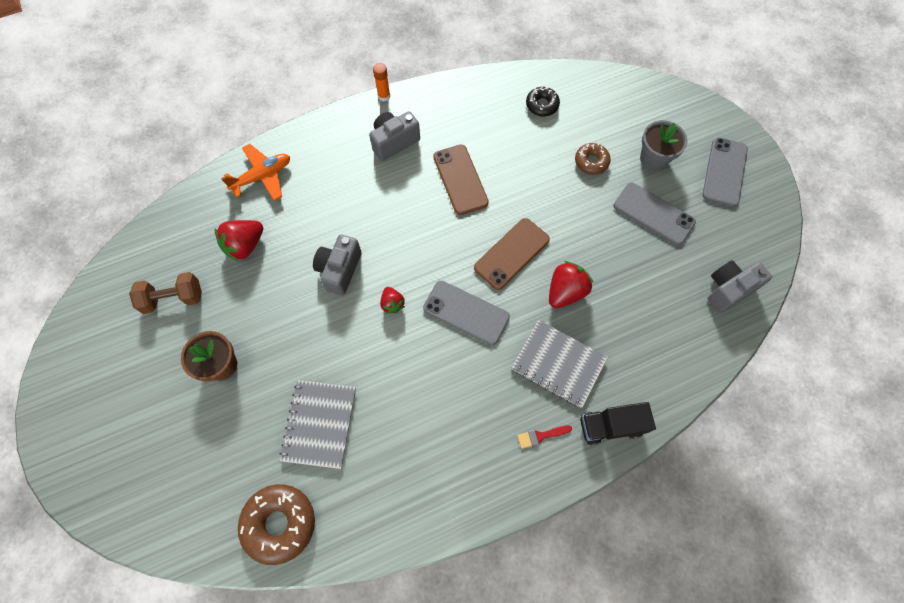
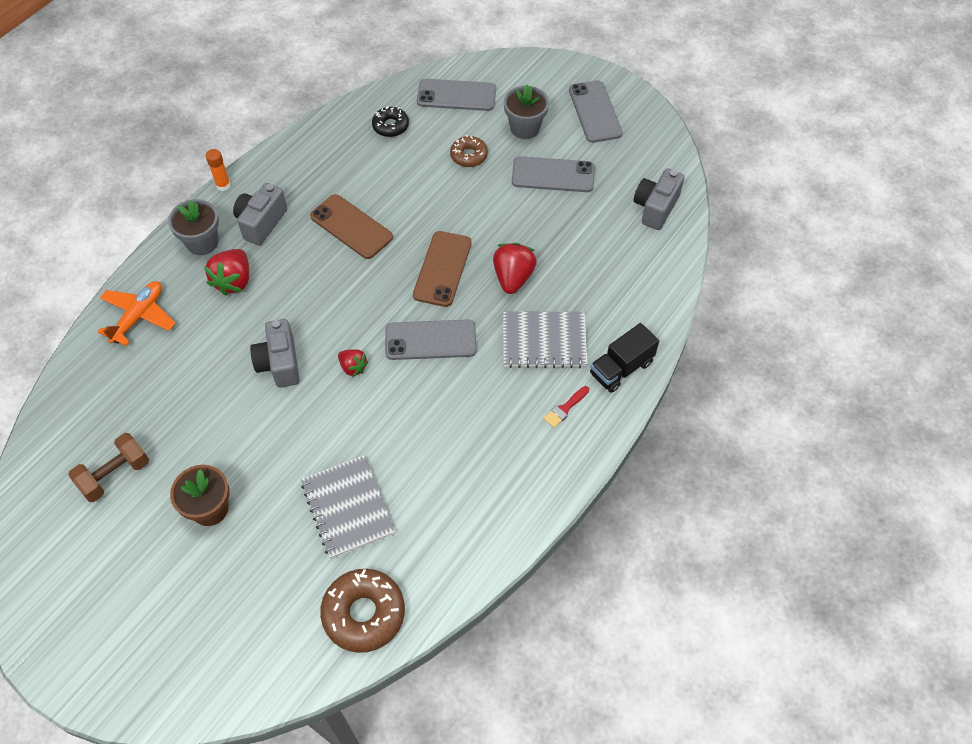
camera: 30 degrees left, 10 degrees down
red strawberry [215,220,263,262] -> red strawberry moved to [204,249,249,296]
none -> grey flower pot [168,199,219,255]
none -> grey phone [417,79,496,111]

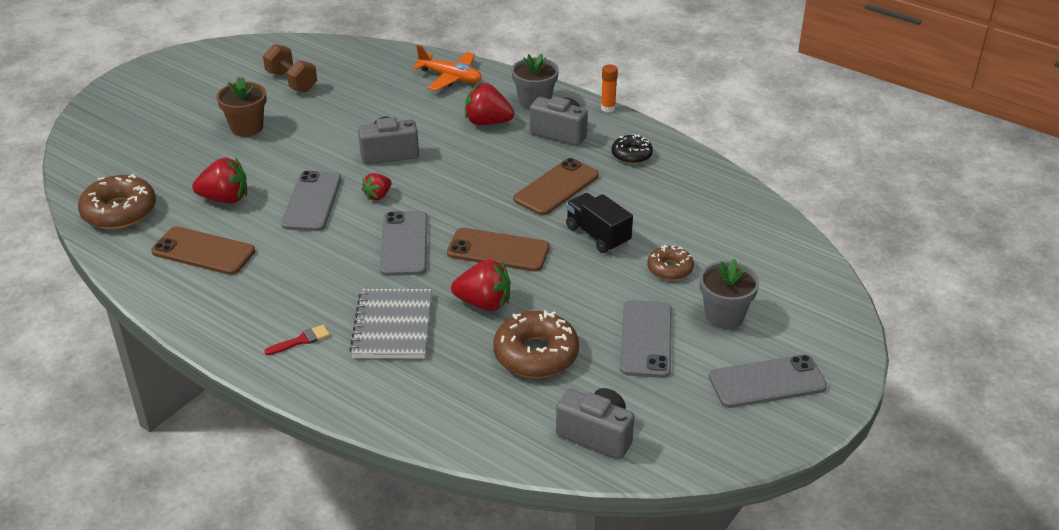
camera: 90 degrees right, 20 degrees down
grey notebook [301,455,396,559] -> red strawberry [192,157,247,204]
black donut [372,106,409,137] -> black donut moved to [612,134,653,164]
grey phone [417,79,496,111] -> grey phone moved to [281,171,341,231]
red brush [543,386,589,428] -> red brush turned 105 degrees clockwise [264,325,330,355]
black truck [590,323,659,393] -> black truck moved to [566,193,633,253]
none -> brown phone [151,226,255,275]
none -> brown donut [493,311,579,378]

